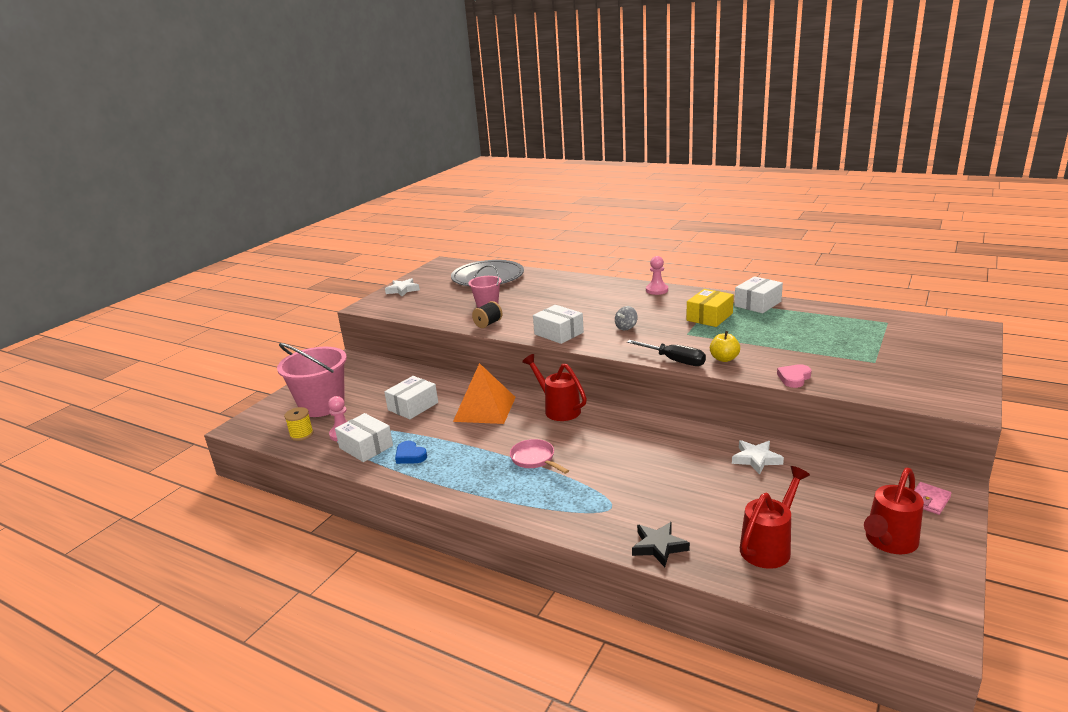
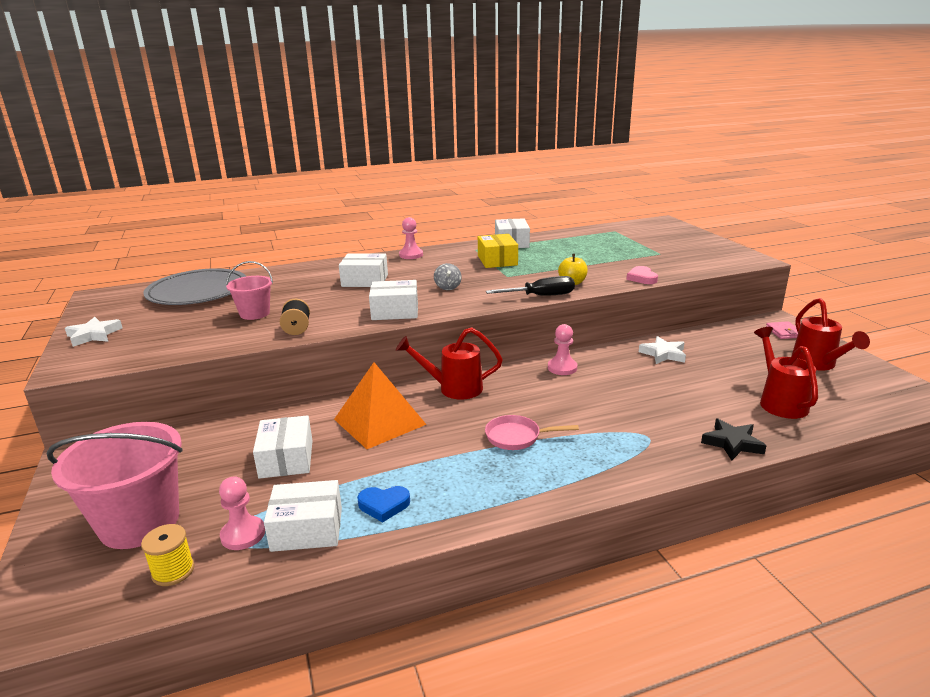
camera: 50 degrees left, 0 degrees up
none -> white box [339,253,388,287]
none -> pink pawn [548,324,578,375]

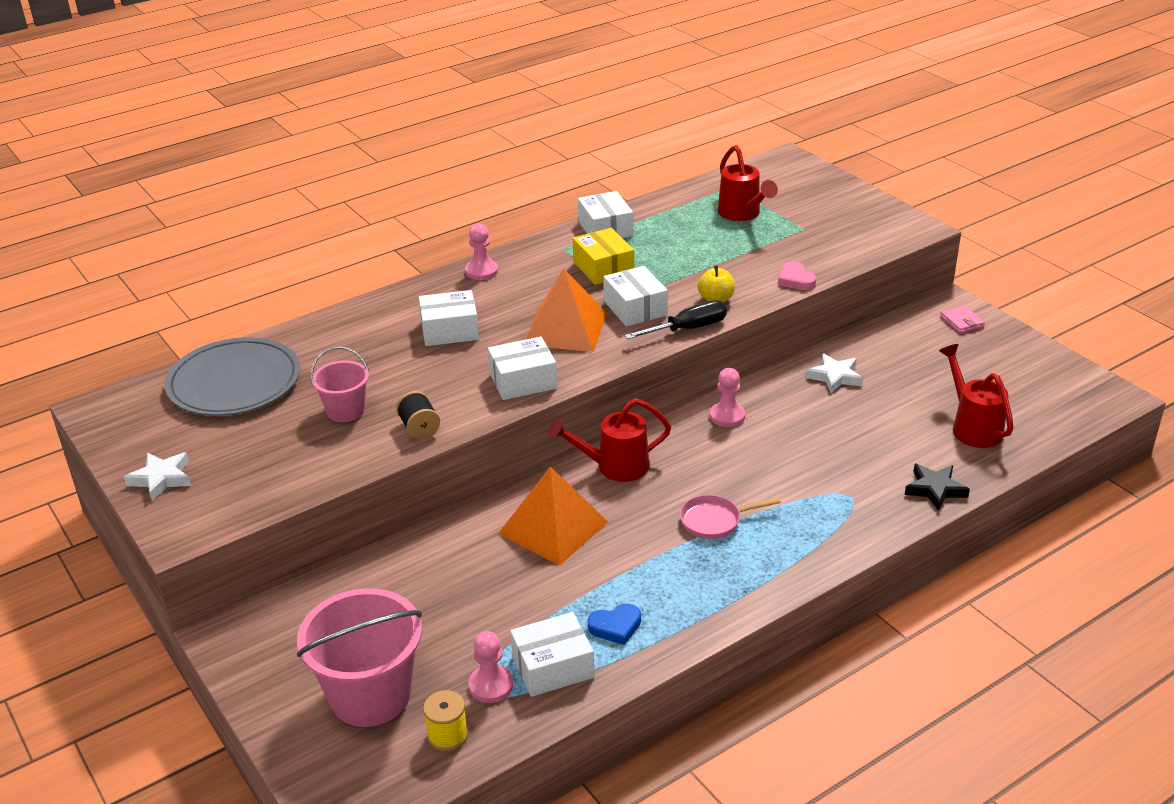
camera: 15 degrees left, 10 degrees up
white box [253,415,313,479] -> white box moved to [603,266,668,326]
grey spinning top [434,263,462,290] -> orange pyramid [526,268,607,352]
red watering can [792,298,870,371] -> red watering can moved to [718,145,778,221]

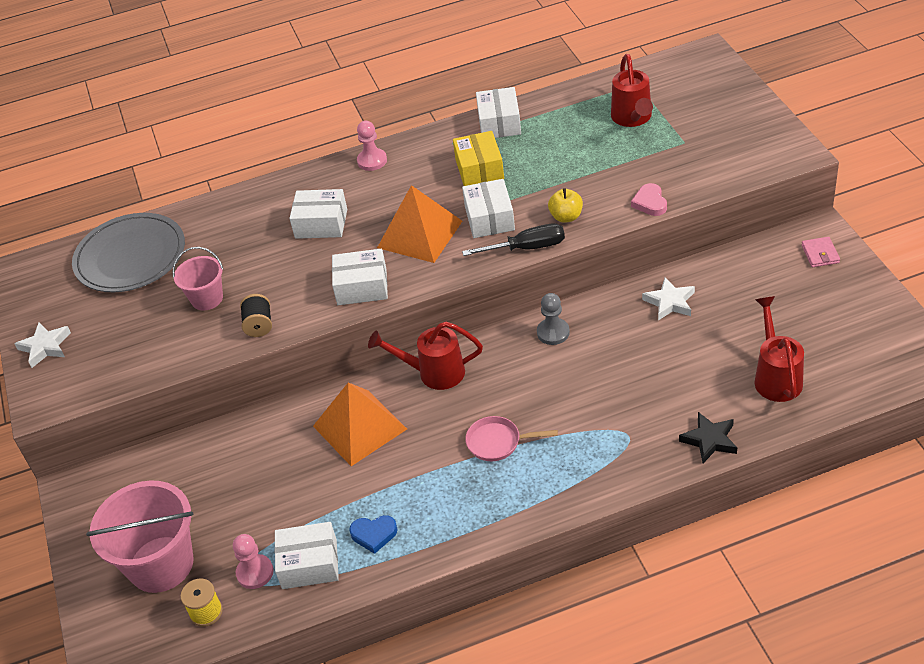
camera: 20 degrees right, 10 degrees up
pink pawn [710,368,745,427] -> grey pawn [537,293,570,345]

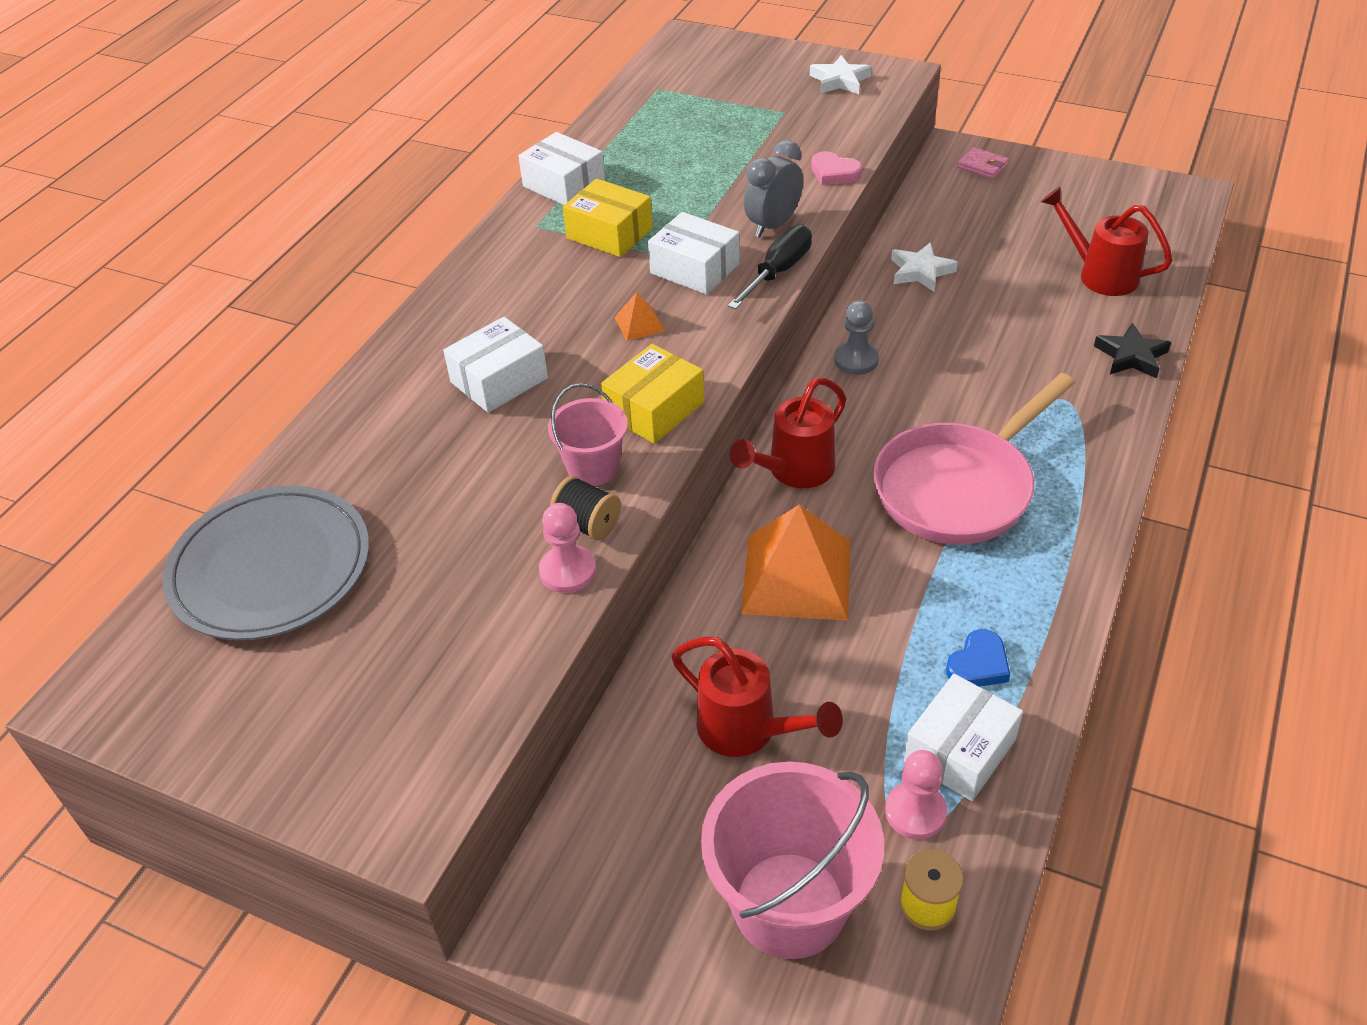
camera: 50 degrees left, 0 degrees up
white star [14,322,71,368] -> white star moved to [810,55,872,94]
pink bucket [172,247,223,310] -> pink bucket moved to [548,383,628,486]
white box [332,249,388,305] -> yellow box [601,344,704,444]
pink pawn [357,121,387,171] -> pink pawn moved to [539,503,596,593]
orange pyramid [377,185,462,263] -> orange pyramid [614,292,665,341], size x0.43
pink pan [465,416,558,461] -> pink pan [873,373,1075,545], size x2.07
yellow apple [548,188,583,223] -> grey clock [744,140,803,237]
red watering can [611,54,653,127] -> red watering can moved to [672,636,843,757]

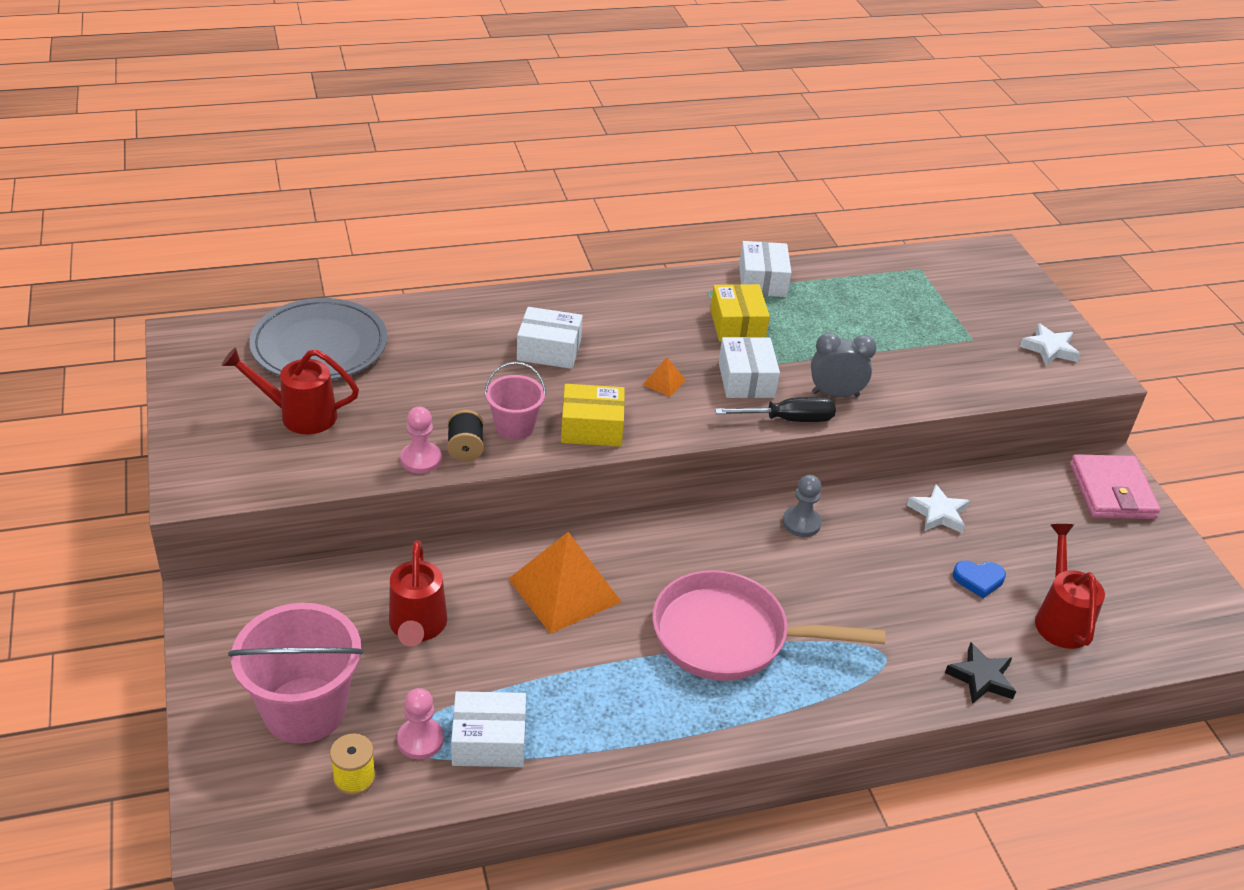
camera: 45 degrees right, 5 degrees down
red watering can [730,377,846,488] -> red watering can moved to [222,347,359,434]
pink heart [811,151,862,185] -> none
blue heart [946,629,1010,687] -> blue heart moved to [953,561,1006,598]
pink wallet [957,147,1009,179] -> pink wallet [1070,454,1161,519], size x2.01

